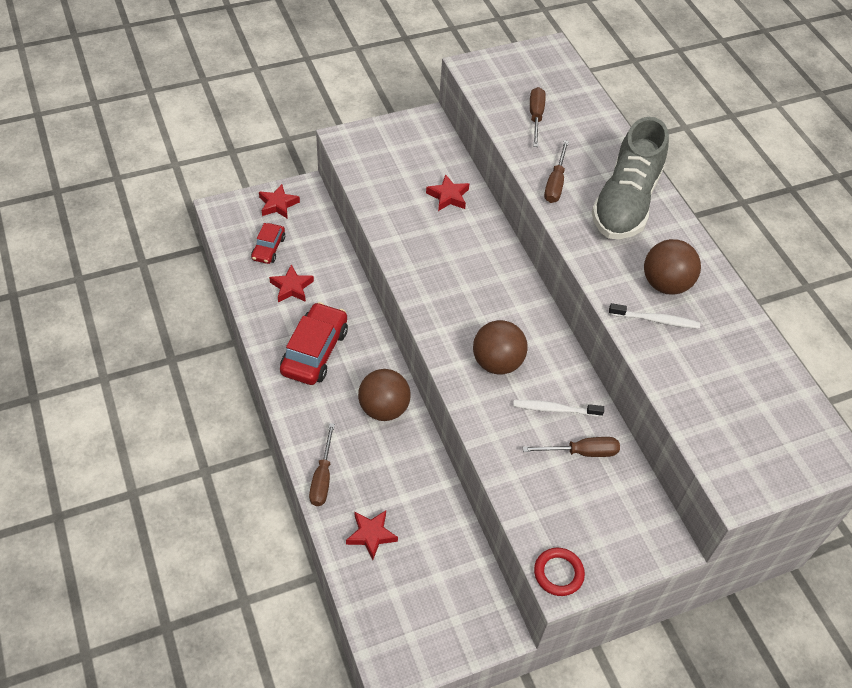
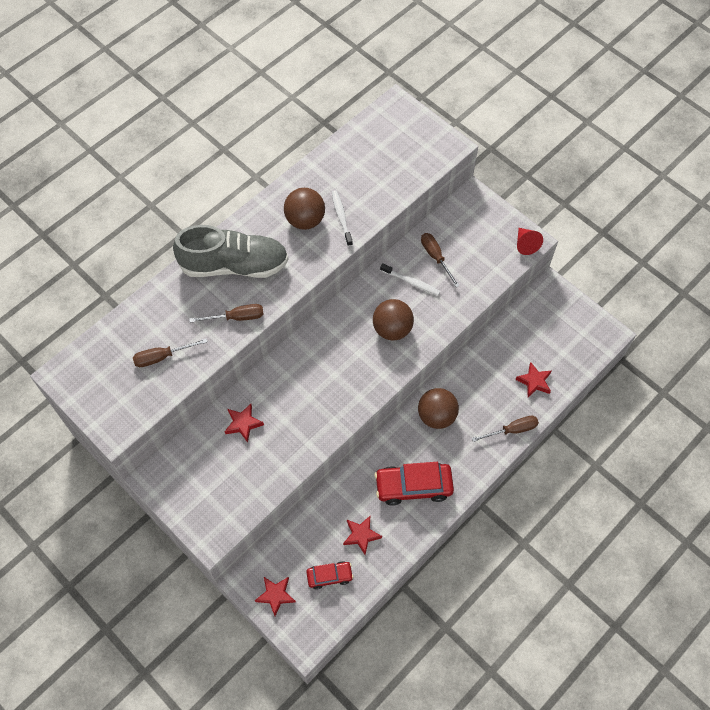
camera: 110 degrees left, 10 degrees up
white toothbrush [513,400,604,417] -> white toothbrush turned 45 degrees counterclockwise [380,263,440,295]
red ring [534,548,585,596] -> red cone [517,228,543,255]

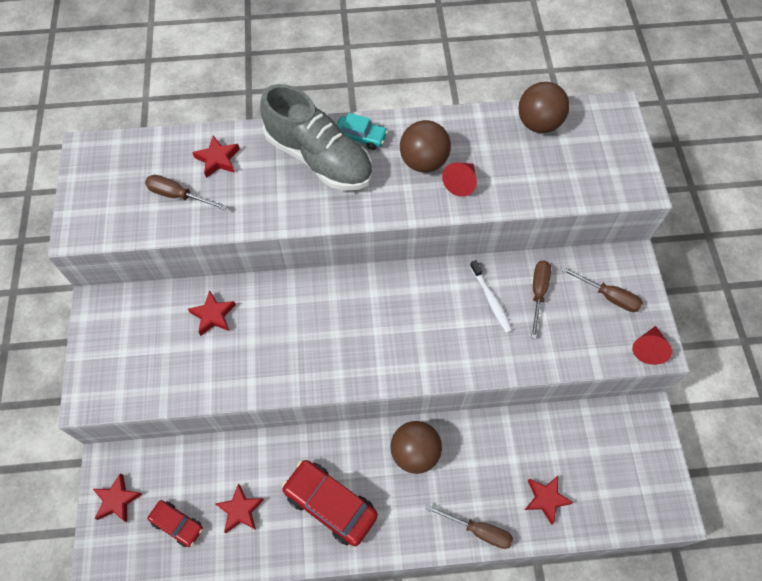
camera: 40 degrees right, 0 degrees up
brown screwdriver [189,304,264,323] -> brown screwdriver moved to [561,266,643,312]
white toothbrush [332,190,353,246] -> red cone [442,163,477,197]
brown ball [373,299,414,340] -> brown ball moved to [518,82,569,133]
none -> red star [192,135,240,178]
none -> turquoise car [337,113,388,150]

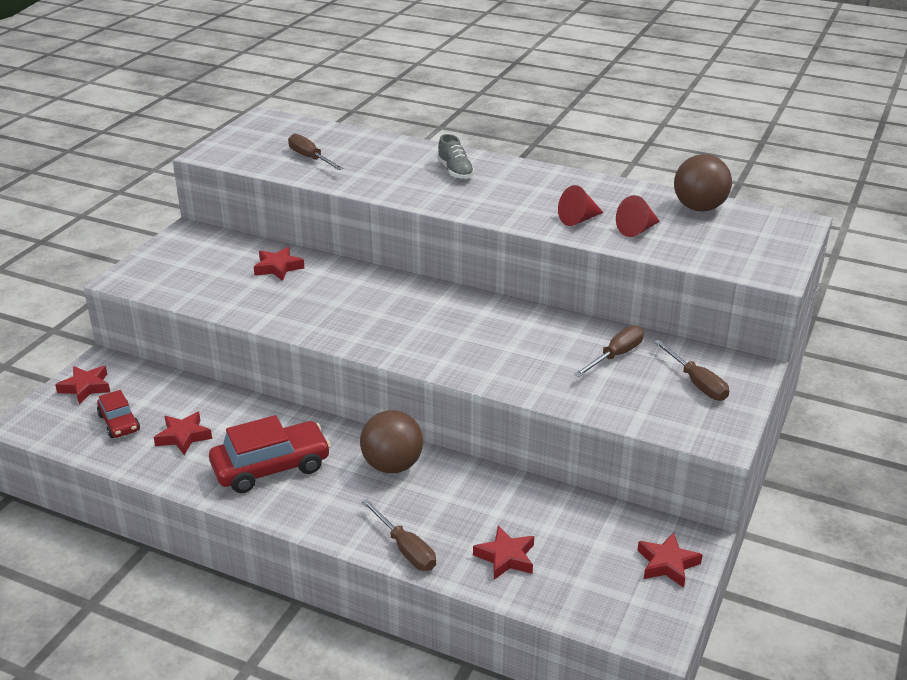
camera: 30 degrees right, 30 degrees down
red star [192,135,240,178] -> red star moved to [637,532,703,588]
grey shoe [260,84,372,191] -> grey shoe [437,134,475,179], size x0.45
red car [282,460,378,546] -> red car turned 90 degrees clockwise [209,415,331,493]
turquoise car [337,113,388,150] -> none
brown ball [400,120,451,173] -> none
white toothbrush [470,260,512,333] -> none
red cone [632,326,672,365] -> red cone moved to [616,195,660,237]

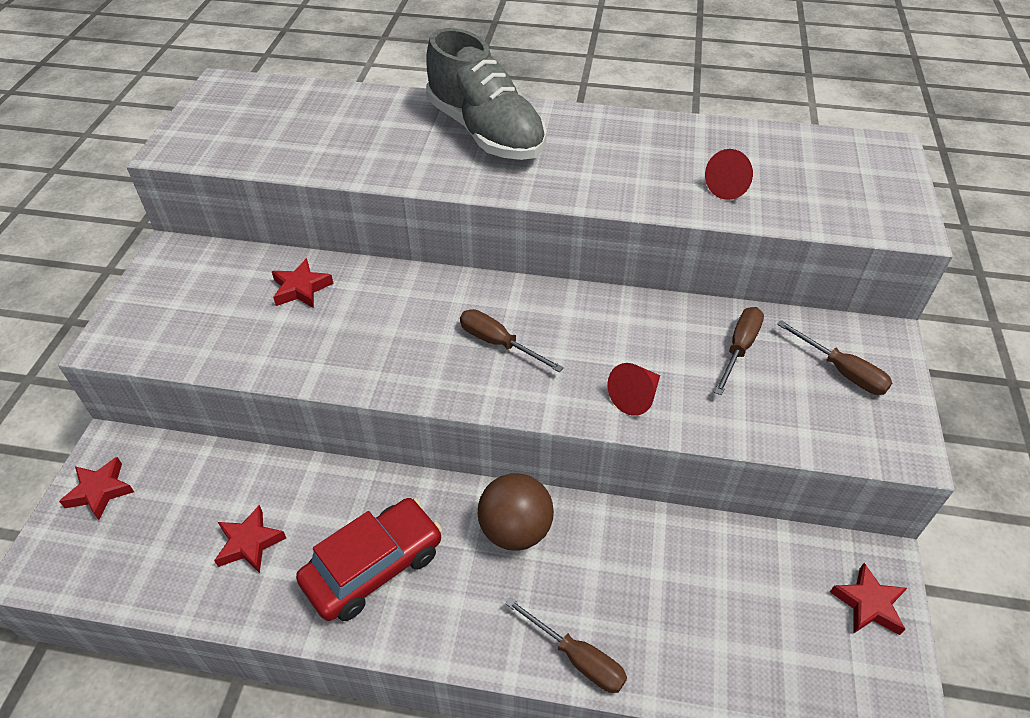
camera: 15 degrees left, 15 degrees up
red car [97,390,140,438] -> none
brown screwdriver [288,133,343,170] -> brown screwdriver moved to [460,309,564,372]
grey shoe [437,134,475,179] -> grey shoe [426,28,547,160], size x2.22
red star [473,526,534,580] -> none
red cone [558,185,604,226] -> red cone moved to [608,363,660,416]
brown ball [674,154,732,211] -> none

